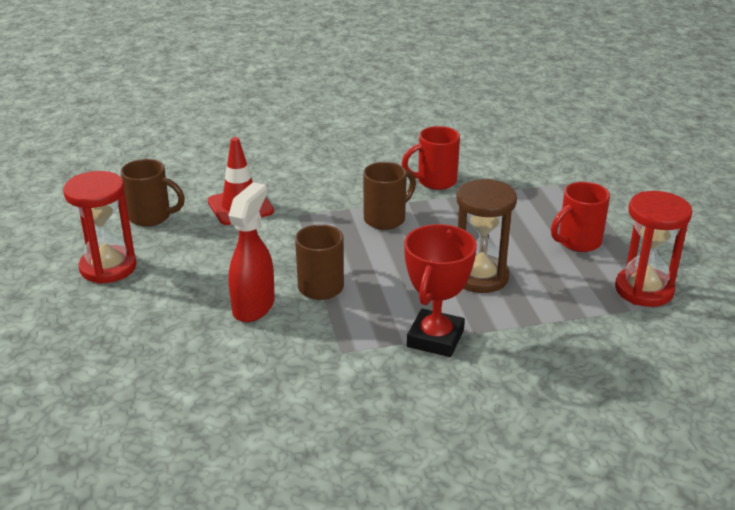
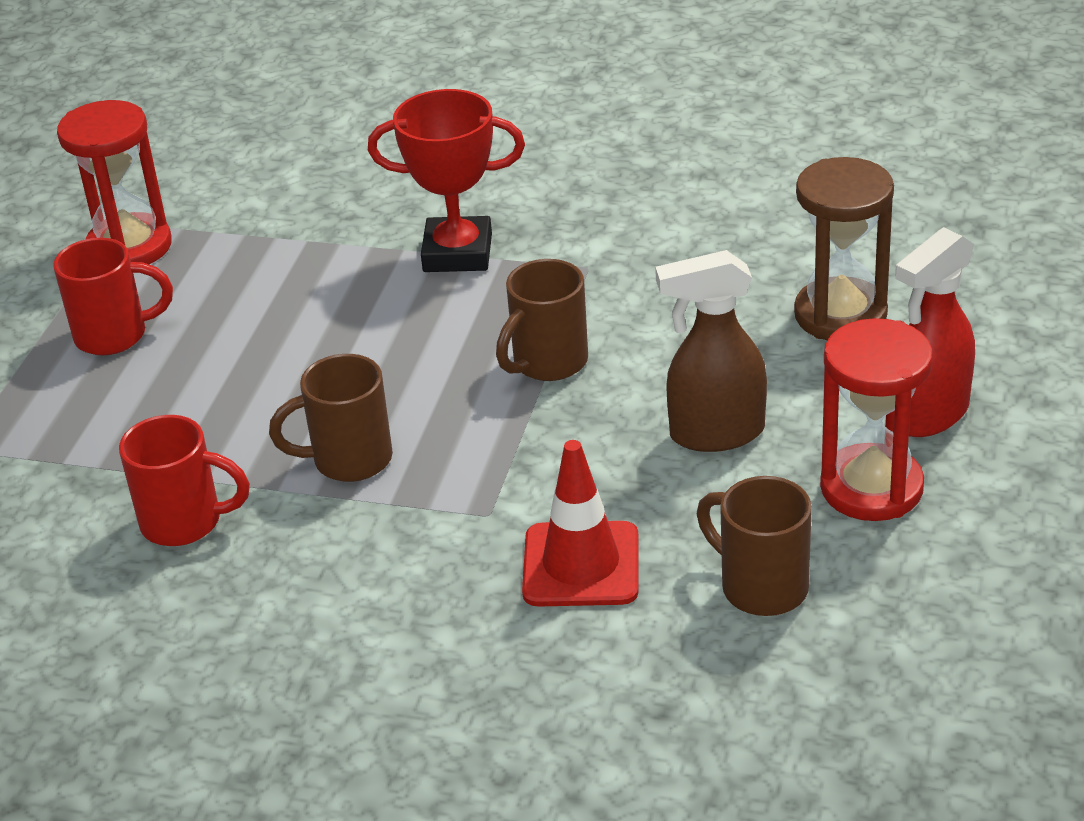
camera: 150 degrees left, 5 degrees up
red spray bottle [228,182,275,322] -> red spray bottle moved to [895,227,975,437]
red trophy [404,224,477,357] -> red trophy turned 45 degrees clockwise [368,89,525,272]
brown hourglass [457,179,517,293] -> brown hourglass moved to [794,157,894,340]
none -> brown spray bottle [655,250,767,452]

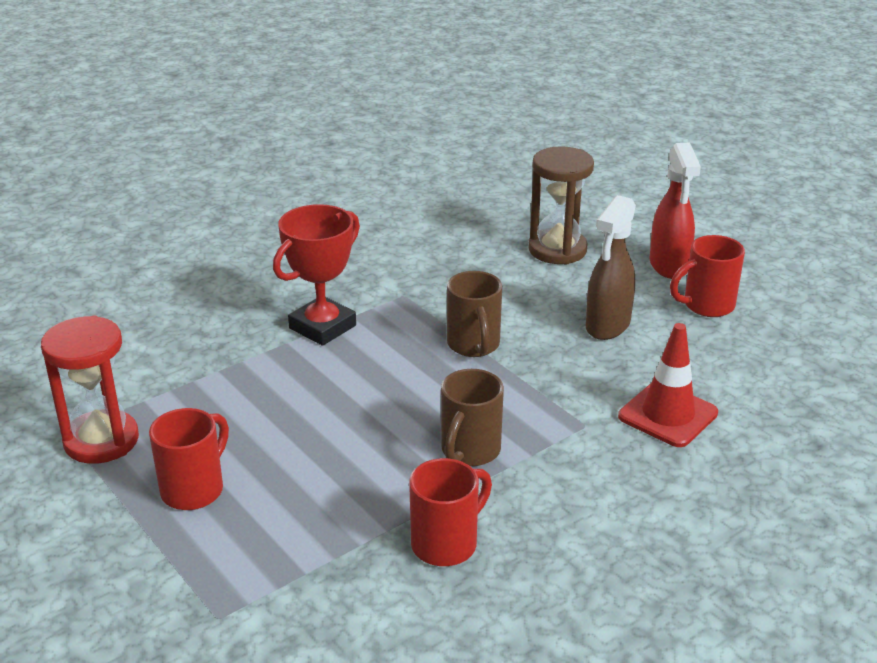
camera: 55 degrees left, 5 degrees down
brown mug [697,476,812,616] -> none
red hourglass [820,318,933,521] -> red mug [670,235,745,317]

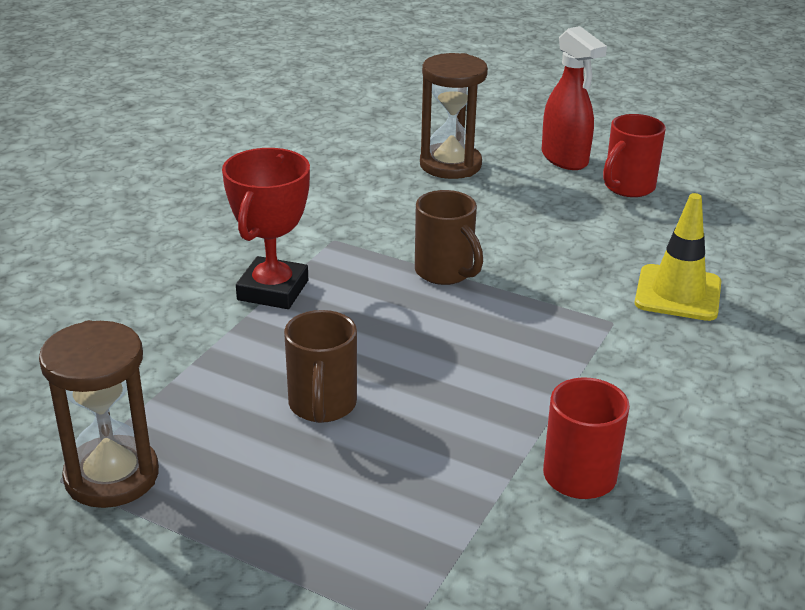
camera: 25 degrees left, 0 degrees up
red hourglass [41,316,139,464] -> brown hourglass [39,320,159,508]
red mug [149,408,229,510] -> none
brown mug [441,369,504,466] -> brown mug moved to [284,310,357,423]
brown spray bottle [586,195,636,340] -> none
red traffic cone [618,323,718,447] -> yellow traffic cone [635,193,721,321]

